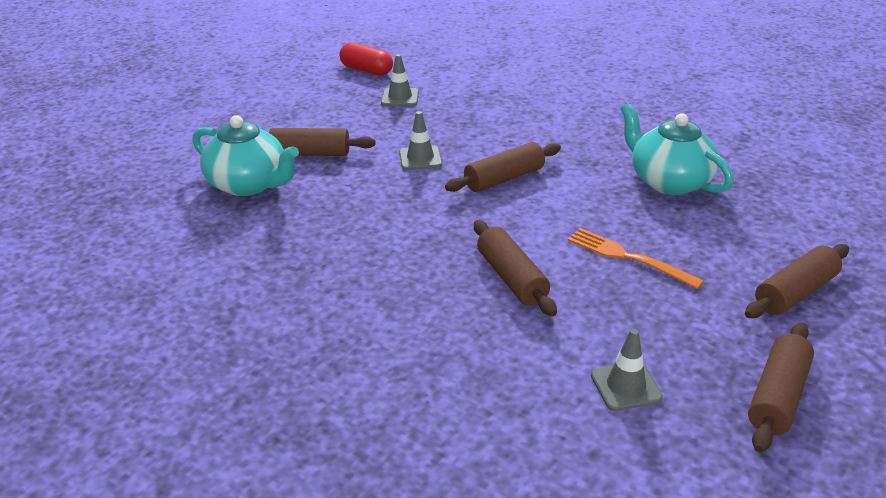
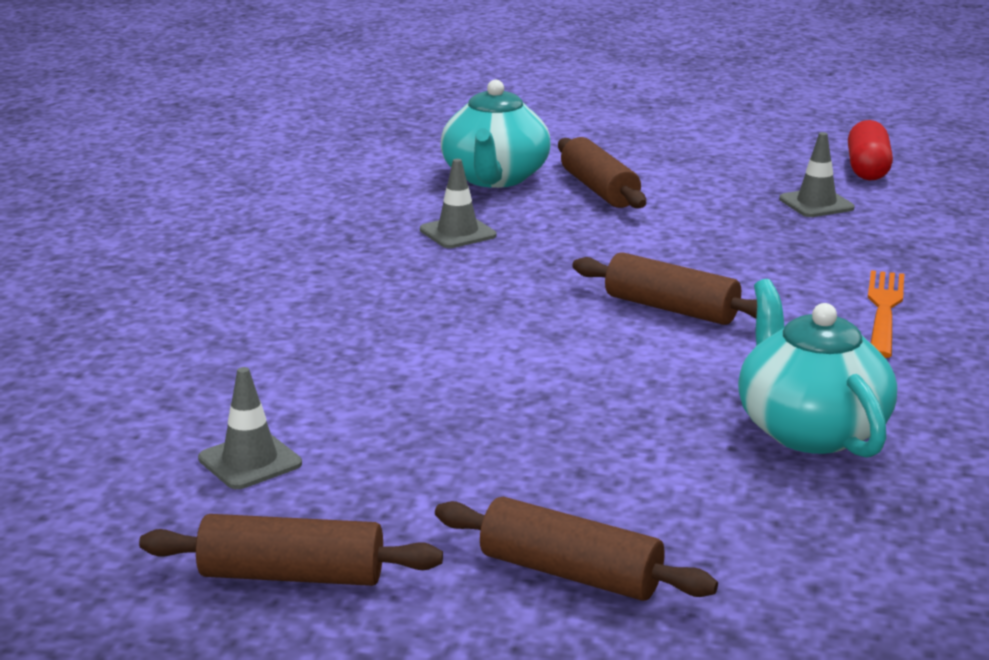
camera: 65 degrees right, 10 degrees down
grey traffic cone [399,111,442,170] -> grey traffic cone moved to [420,159,497,248]
brown rolling pin [474,220,557,316] -> none
orange fork [567,228,704,289] -> orange fork moved to [868,270,904,358]
turquoise teapot [620,103,734,195] -> turquoise teapot turned 45 degrees counterclockwise [738,279,897,458]

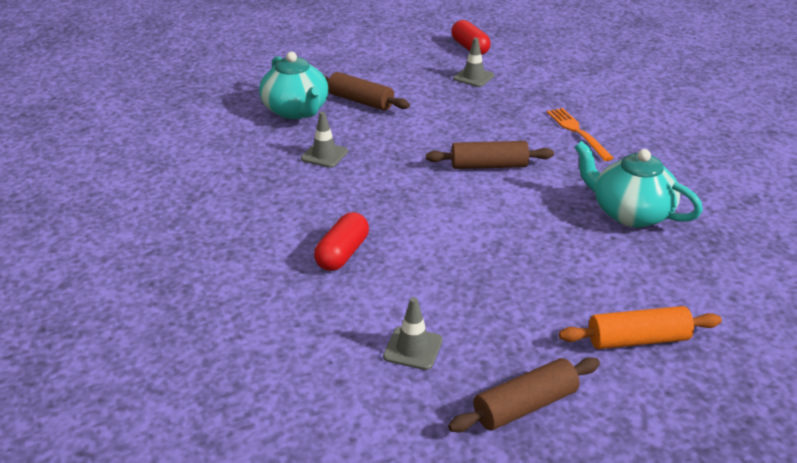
camera: 35 degrees left, 10 degrees up
brown rolling pin [435,497,718,601] -> orange rolling pin [559,306,722,349]
none -> red capsule [314,212,369,271]

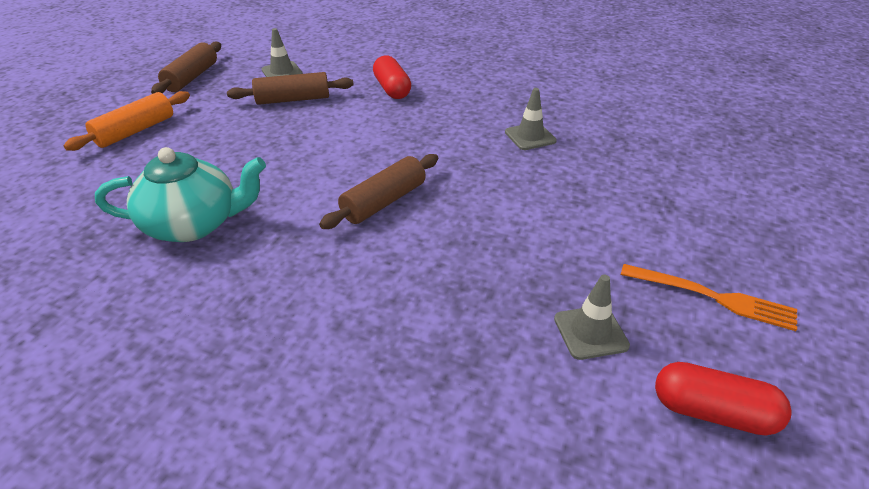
camera: 135 degrees right, 5 degrees up
turquoise teapot [259,52,329,119] -> none
brown rolling pin [323,72,410,111] -> brown rolling pin moved to [227,72,354,105]
orange fork [547,108,614,161] -> orange fork moved to [621,264,797,331]

